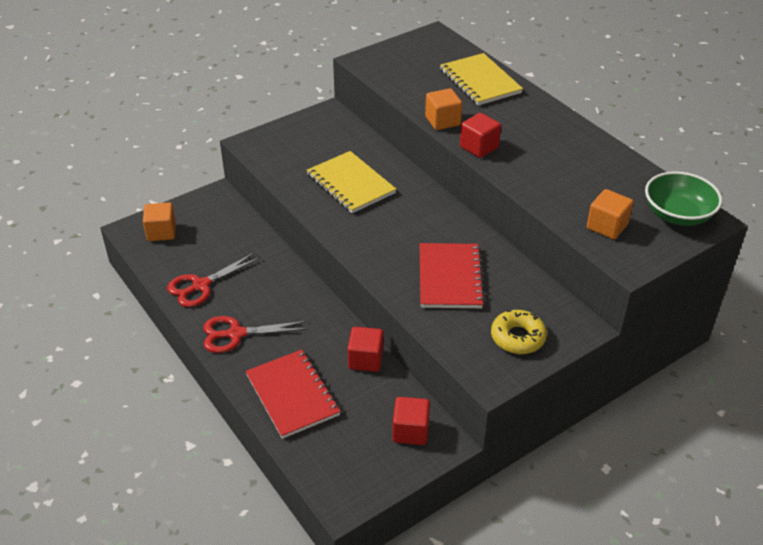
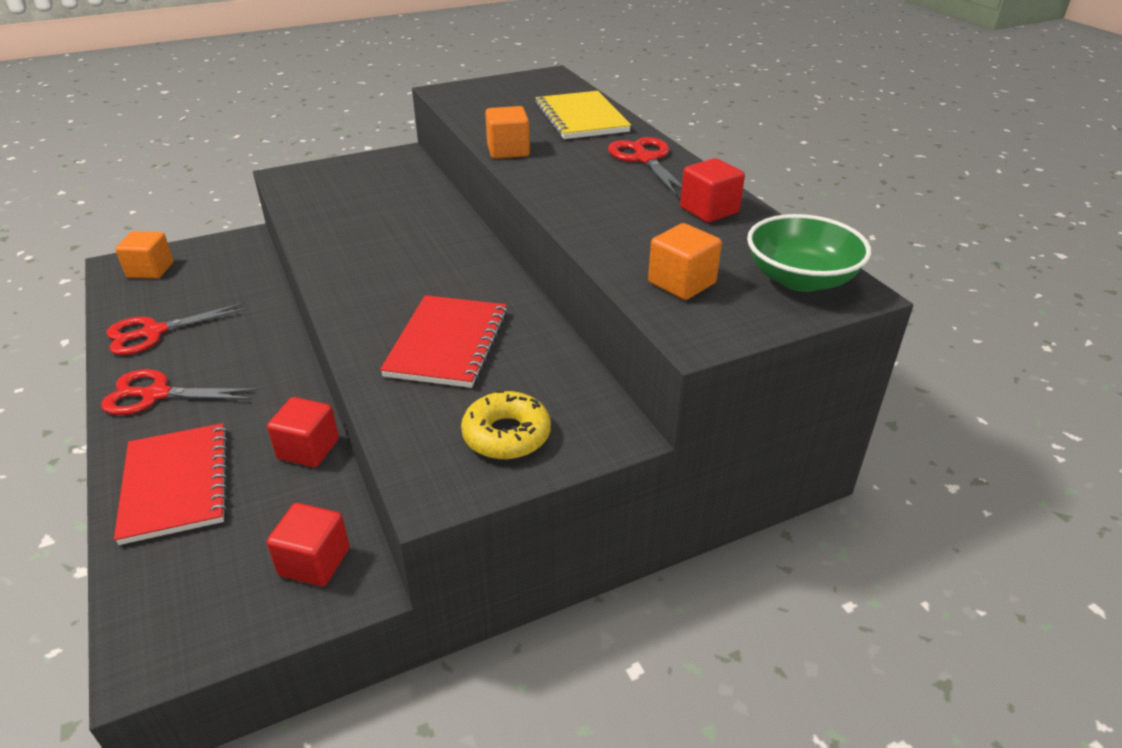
camera: 10 degrees right, 5 degrees down
yellow notebook [307,151,396,213] -> none
red cube [460,113,501,158] -> red cube moved to [680,158,745,223]
none -> red scissors [608,137,682,196]

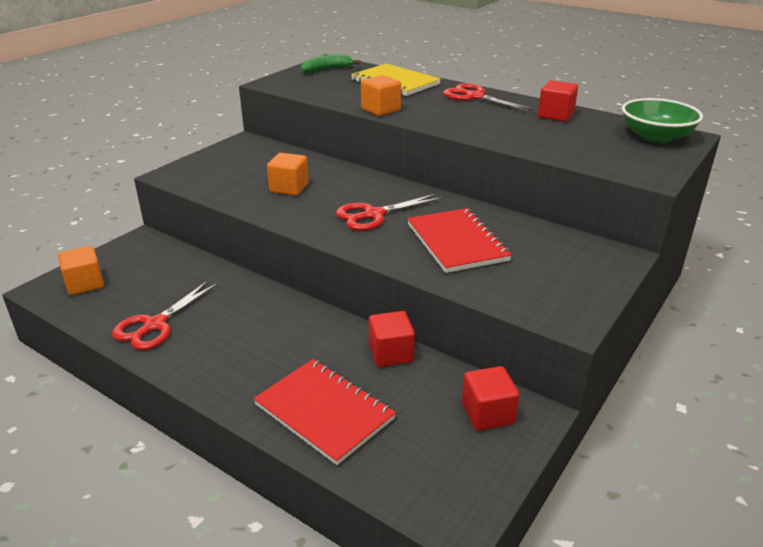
camera: 30 degrees left, 5 degrees down
red scissors [101,369,259,415] -> red scissors moved to [336,194,443,231]
yellow donut [461,390,551,459] -> none
orange cube [648,223,722,300] -> orange cube moved to [267,153,308,196]
none -> green banana [301,54,360,73]

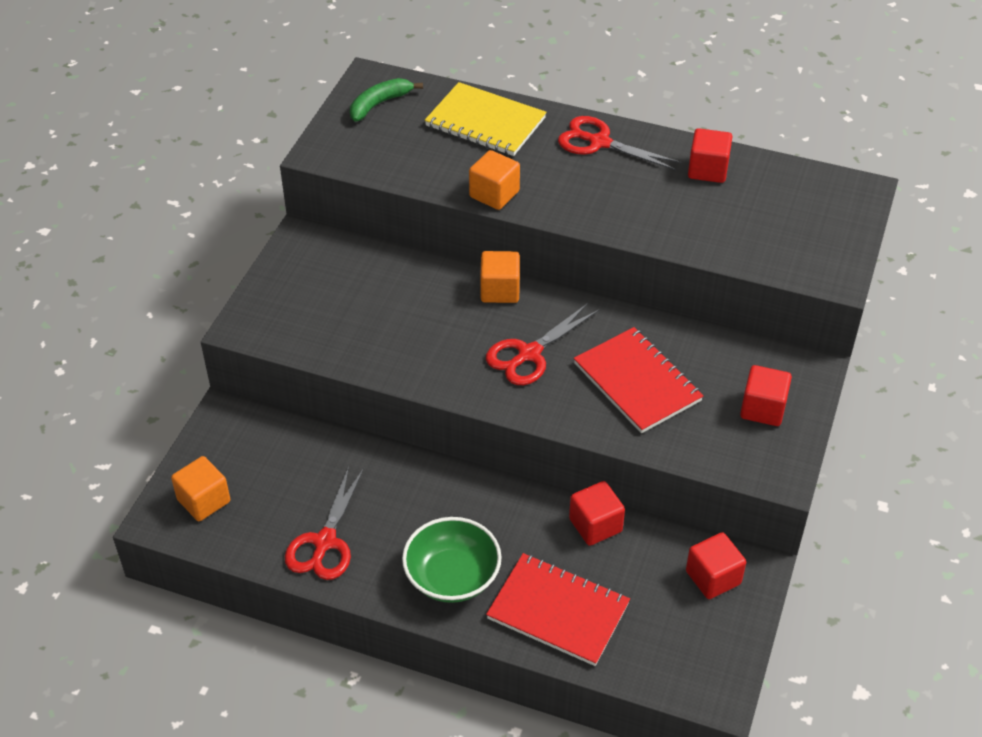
camera: 15 degrees left, 15 degrees up
orange cube [267,153,308,196] -> orange cube moved to [480,251,520,303]
green bowl [622,98,703,143] -> green bowl moved to [402,517,502,603]
none -> red cube [740,365,792,426]

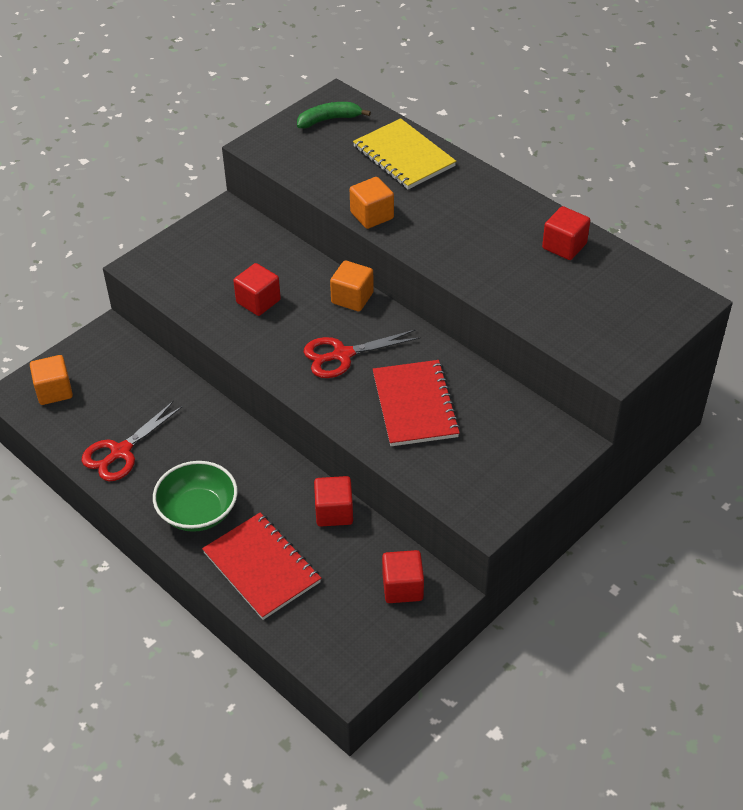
camera: 25 degrees right, 0 degrees up
red scissors [558,116,682,170] -> none
red cube [740,365,792,426] -> red cube moved to [233,263,281,316]

